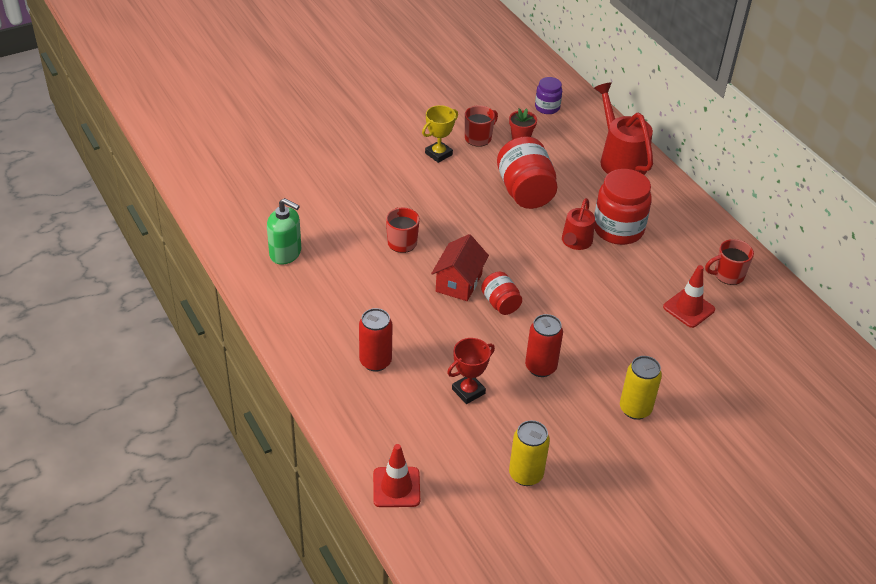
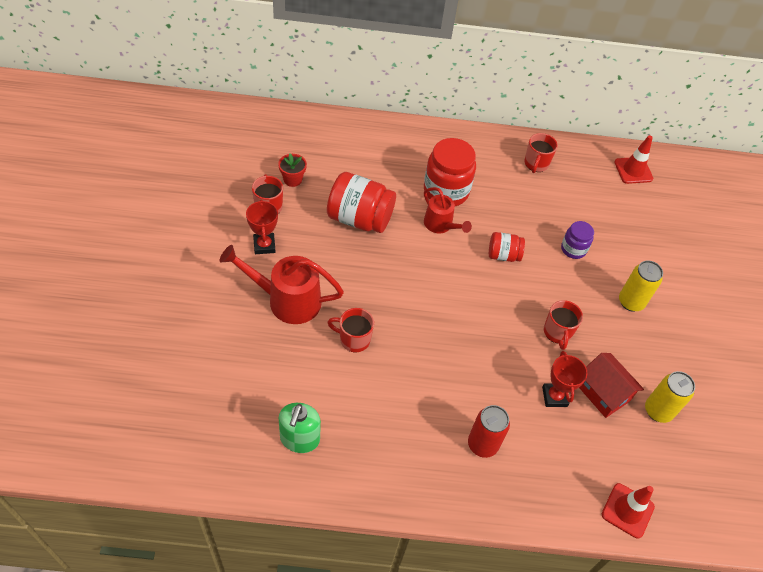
camera: 60 degrees left, 10 degrees up
green soap dispenser [267,198,301,265] -> green soap dispenser turned 135 degrees clockwise [278,403,321,453]
yellow trophy [422,105,458,163] -> red trophy [246,199,278,254]
red house [431,234,489,301] -> red house moved to [579,353,644,418]
red jar [481,272,522,315] -> red jar moved to [489,232,525,262]
red can [525,314,563,377] -> red mug [544,300,583,350]
purple jar [535,77,562,114] -> purple jar moved to [561,221,594,259]
red watering can [594,82,653,175] -> red watering can moved to [219,245,344,324]
red traffic cone [663,265,715,328] -> red traffic cone moved to [614,135,653,184]

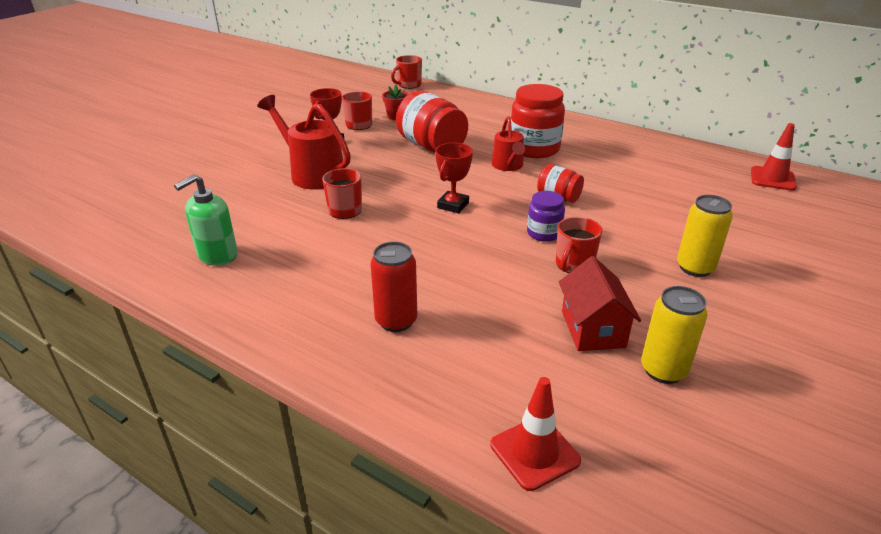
camera: 35 degrees right, 20 degrees down
red mug [524,133,558,173] -> red mug moved to [391,55,422,89]
red trophy [542,351,587,407] -> red trophy moved to [435,143,473,213]
purple jar [561,221,594,259] -> purple jar moved to [527,191,565,242]

